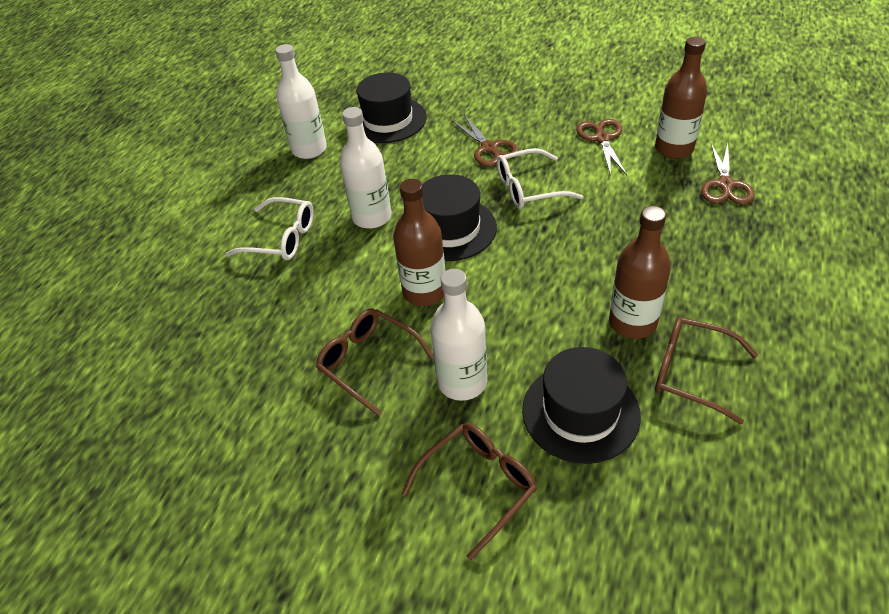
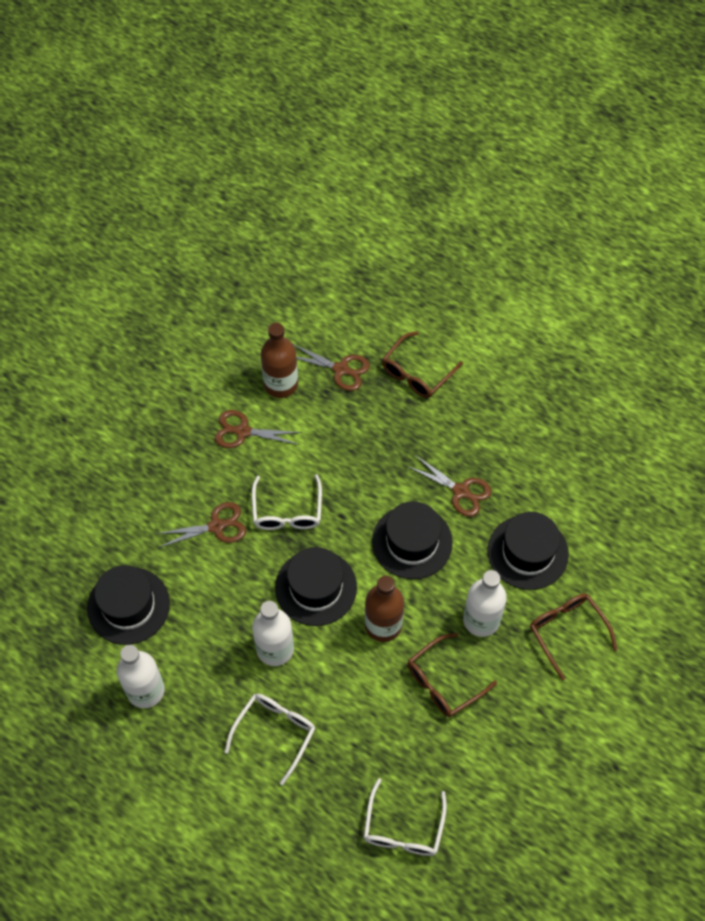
camera: 80 degrees left, 15 degrees up
brown bottle [609,206,671,339] -> brown scissors [407,455,492,517]
brown glasses [655,317,758,425] -> brown glasses moved to [382,331,463,398]
none -> white glasses [364,778,447,856]
none -> black hat [372,501,453,579]

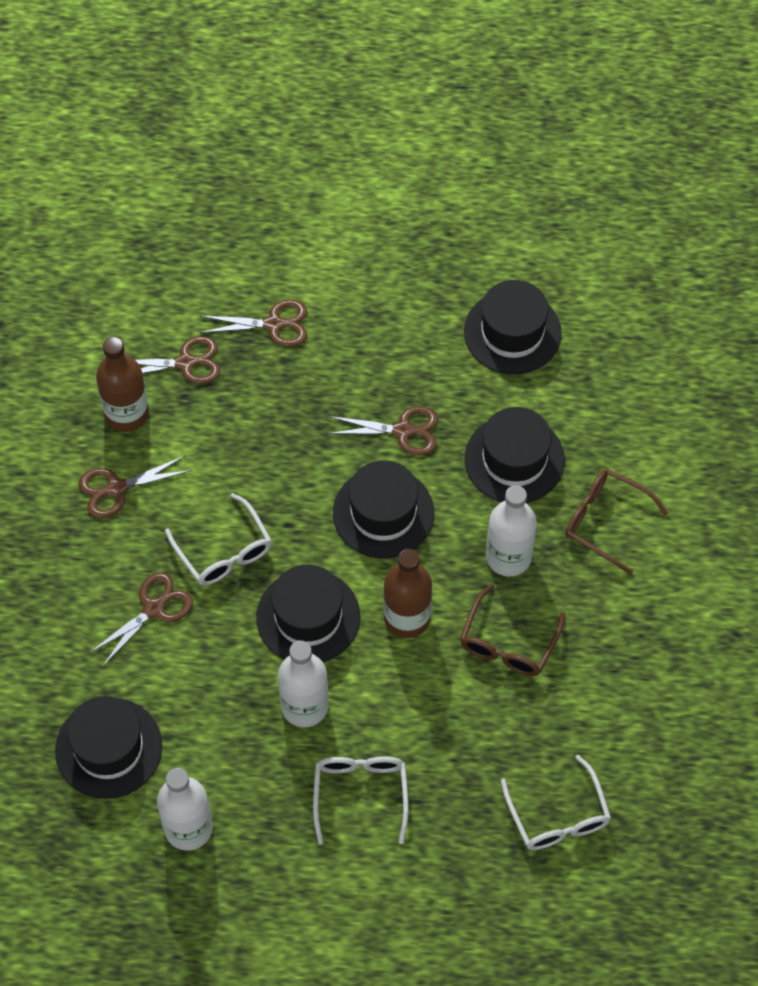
camera: 30 degrees left, 0 degrees up
brown glasses [382,331,463,398] -> brown scissors [200,300,307,347]
none -> black hat [464,280,562,375]

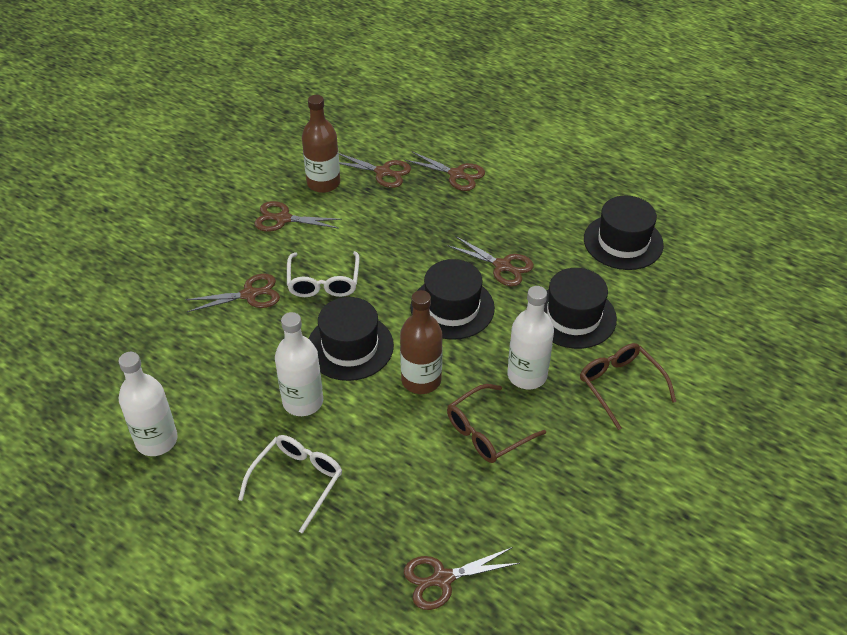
camera: 30 degrees right, 15 degrees down
black hat [55,696,162,799] -> none
white glasses [501,755,611,850] -> brown scissors [404,547,520,610]

